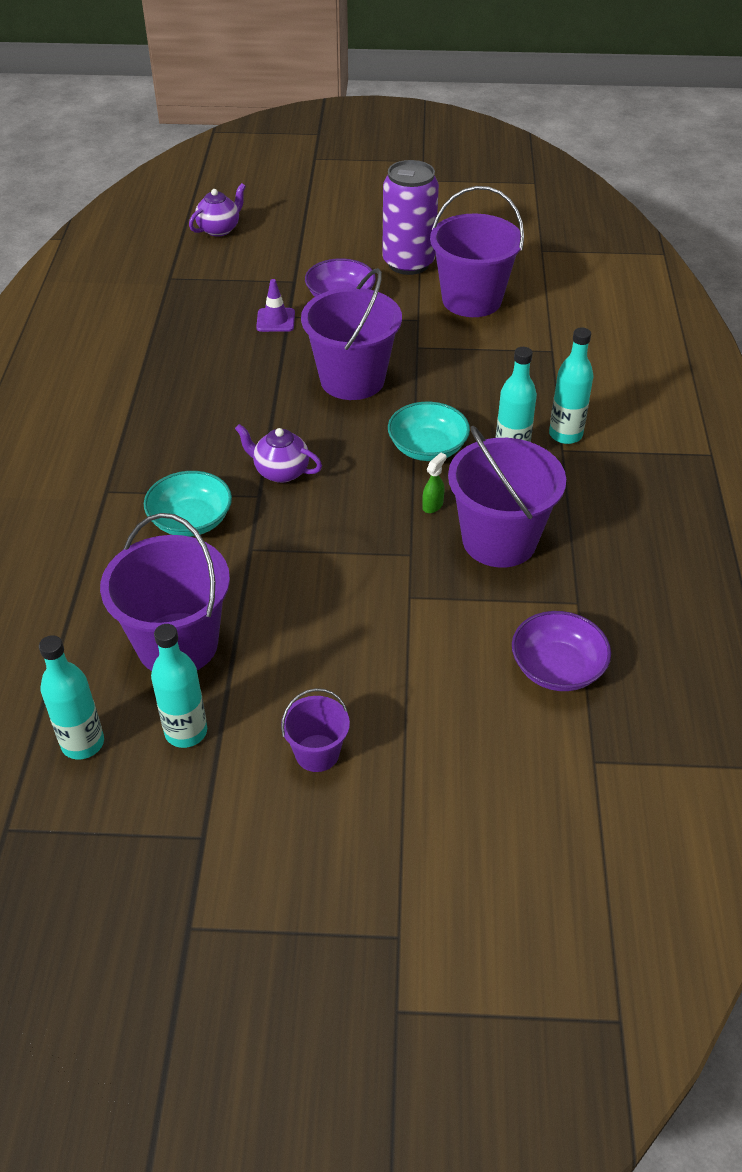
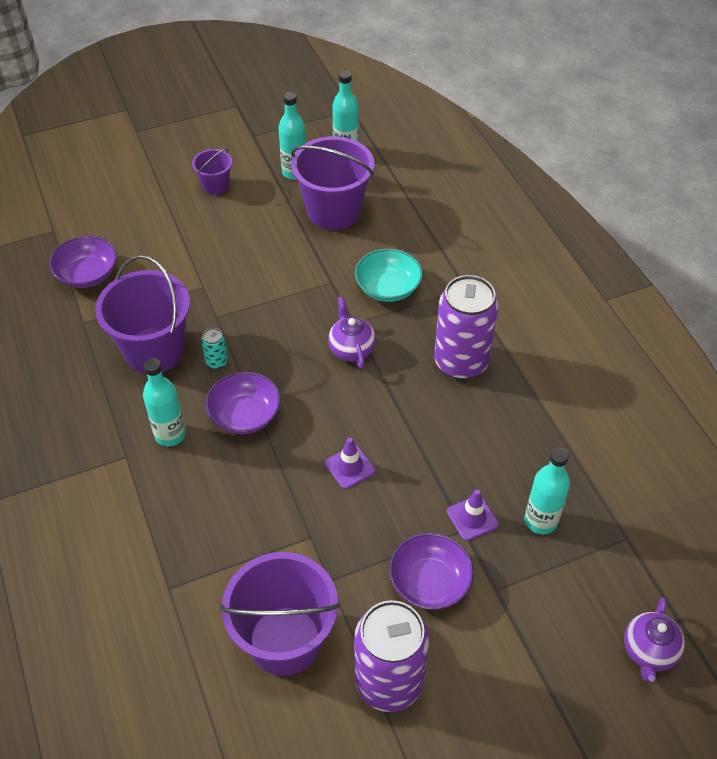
camera: 155 degrees right, 5 degrees up
purple teapot [235,424,322,483] -> purple teapot turned 105 degrees counterclockwise [328,297,376,369]
purple bucket [301,268,402,400] -> purple traffic cone [325,438,375,489]
turquoise bowl [388,402,470,461] -> purple bowl [205,372,280,434]
green spray bottle [422,453,447,513] -> turquoise can [201,328,228,369]
turquoise bottle [549,327,594,444] -> turquoise bottle moved to [525,448,570,534]
none -> purple can [434,275,499,379]

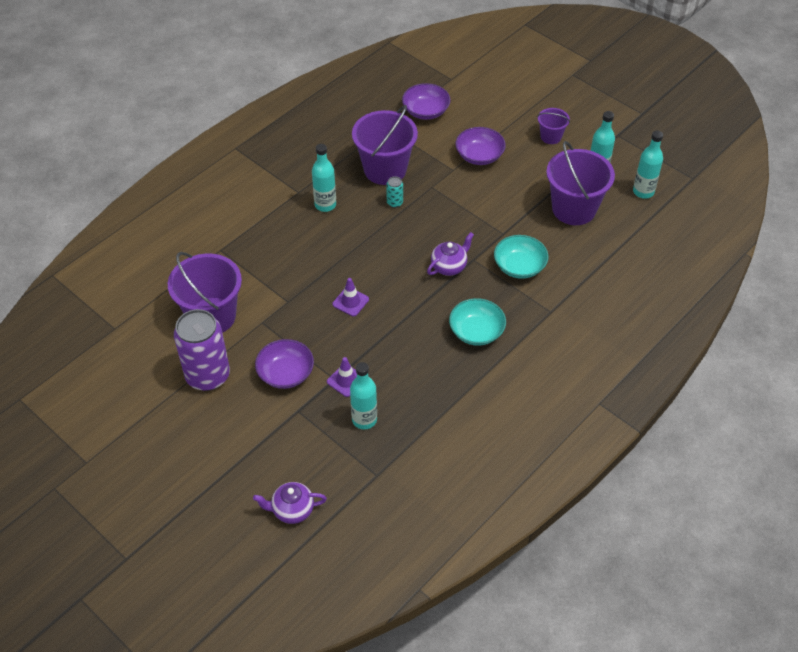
camera: 65 degrees right, 0 degrees up
purple bowl [205,372,280,434] -> purple bowl moved to [455,127,506,165]
purple can [434,275,499,379] -> turquoise bowl [449,298,506,346]

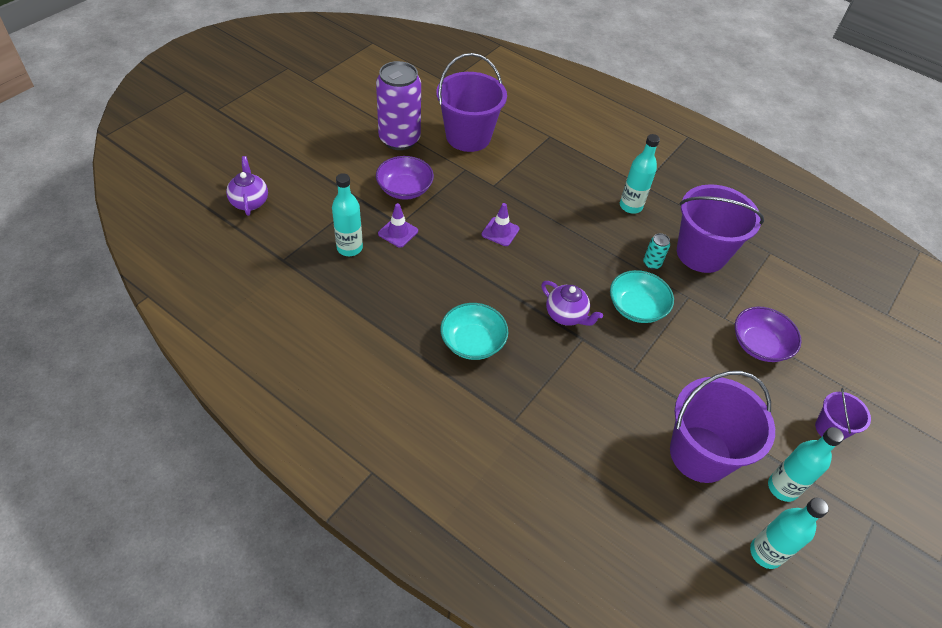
camera: 80 degrees right, 0 degrees up
purple bowl [402,83,451,120] -> none
turquoise bowl [494,235,548,279] -> turquoise bowl moved to [610,270,674,323]

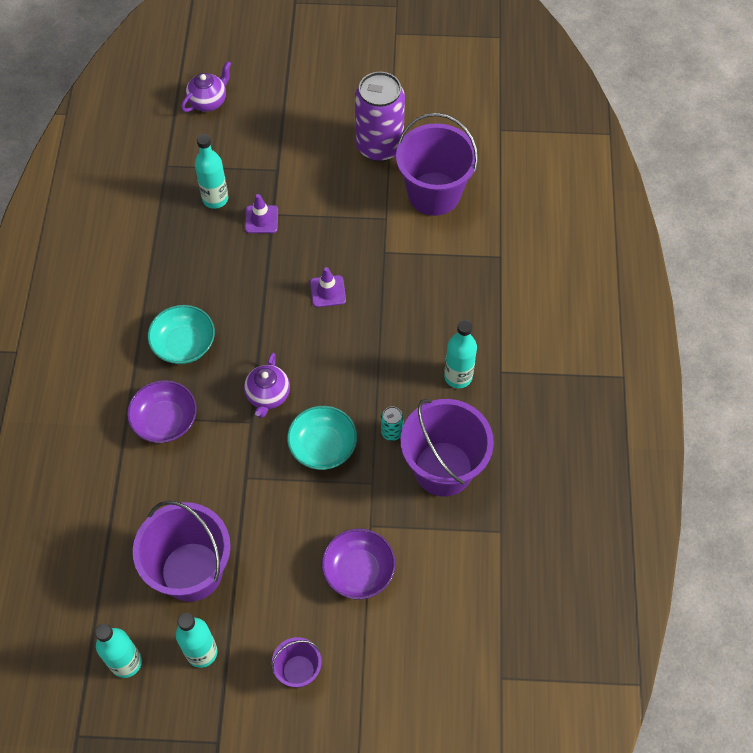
camera: 60 degrees right, 10 degrees up
purple bowl [376,156,434,200] -> purple bowl moved to [127,380,197,443]

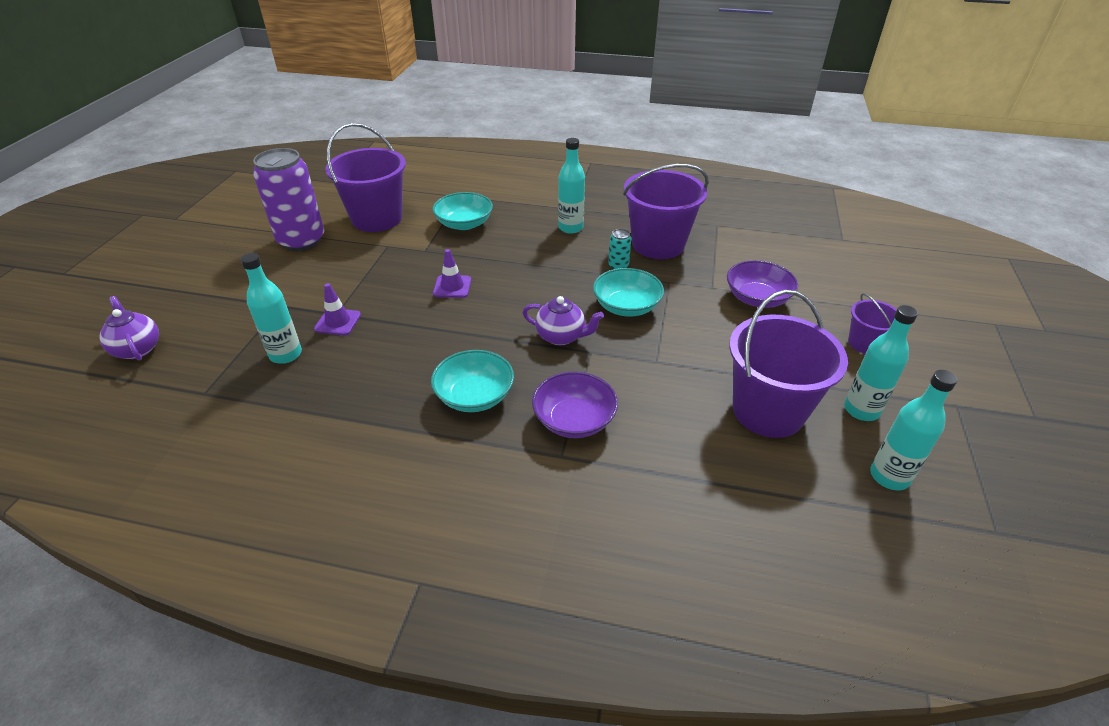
camera: 80 degrees left, 20 degrees down
none -> turquoise bowl [433,192,493,230]

